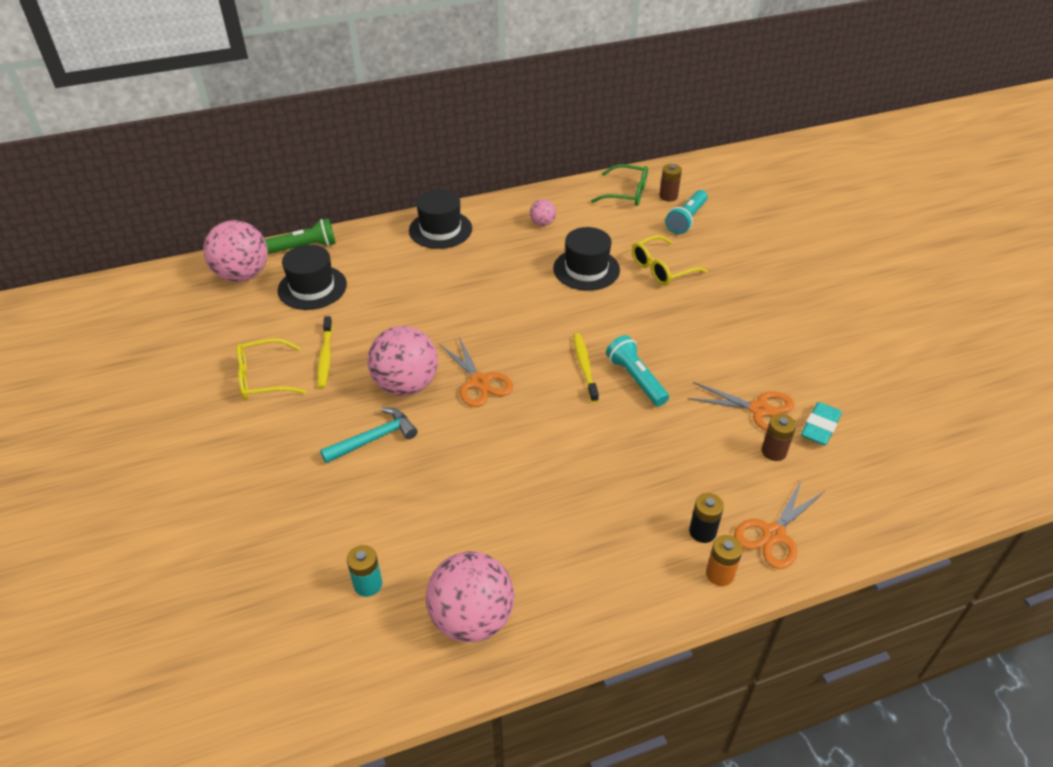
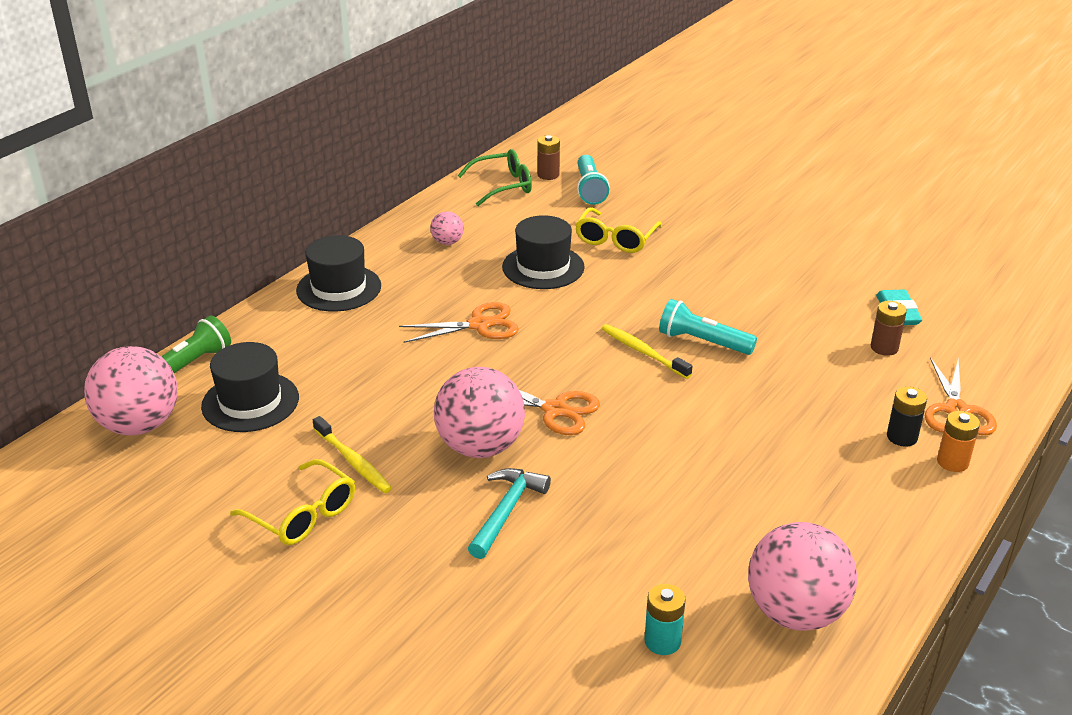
camera: 35 degrees left, 10 degrees down
yellow glasses [236,338,306,400] -> yellow glasses turned 90 degrees counterclockwise [230,459,355,545]
orange scissors [688,382,795,431] -> orange scissors moved to [399,302,519,343]

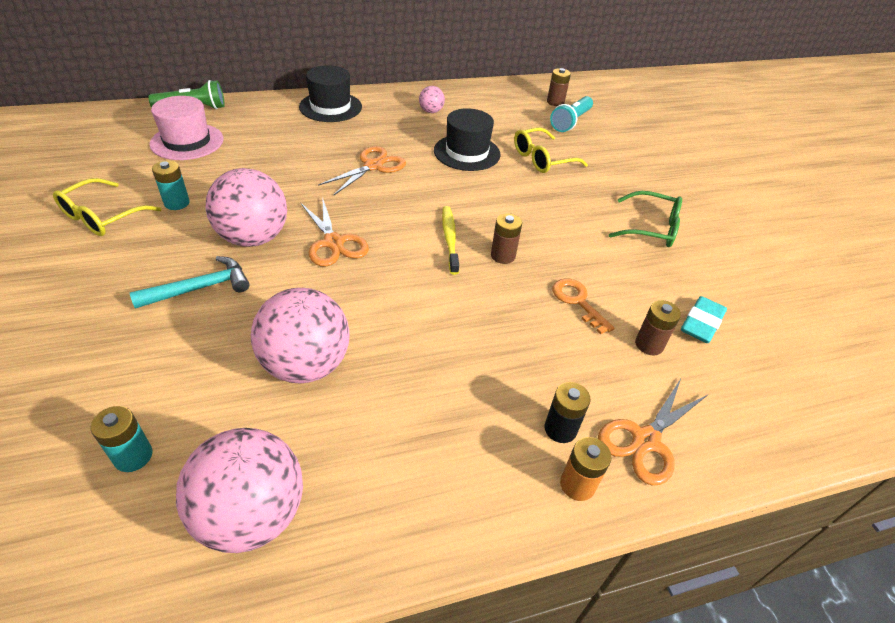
camera: 35 degrees right, 10 degrees up
pink ball [84,346,178,435] -> pink ball moved to [251,288,349,384]
black hat [201,342,299,432] -> pink hat [149,96,223,160]
yellow glasses [230,459,355,545] -> yellow glasses turned 45 degrees clockwise [53,178,162,236]
yellow toothbrush [313,416,392,493] -> turquoise battery [152,160,190,210]
orange scissors [399,302,519,343] -> orange scissors turned 75 degrees counterclockwise [318,146,406,195]
green glasses [457,149,532,206] -> green glasses moved to [609,191,682,247]
turquoise flashlight [659,299,757,355] -> brown battery [491,213,522,264]
none -> orange key [553,279,614,335]

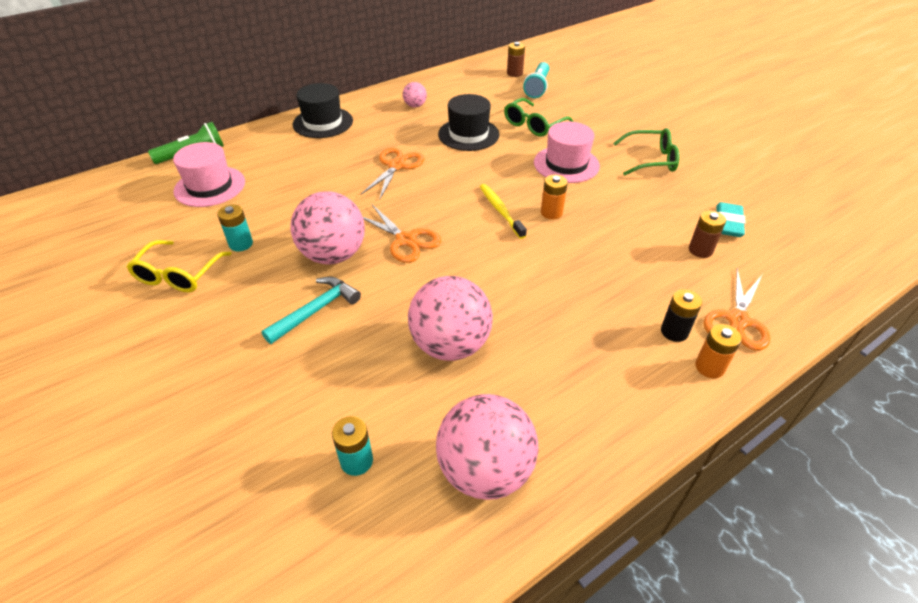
camera: 15 degrees left, 0 degrees up
brown battery [491,213,522,264] -> orange battery [541,175,568,220]
yellow glasses [514,127,588,173] -> green glasses [504,98,574,137]
orange key [553,279,614,335] -> none
none -> pink hat [534,122,600,183]

